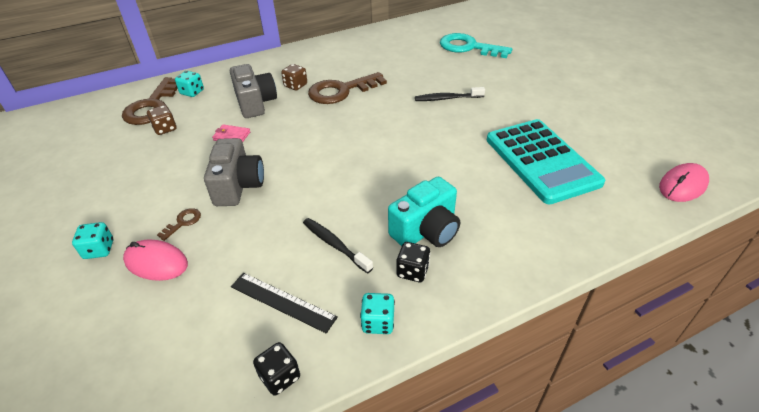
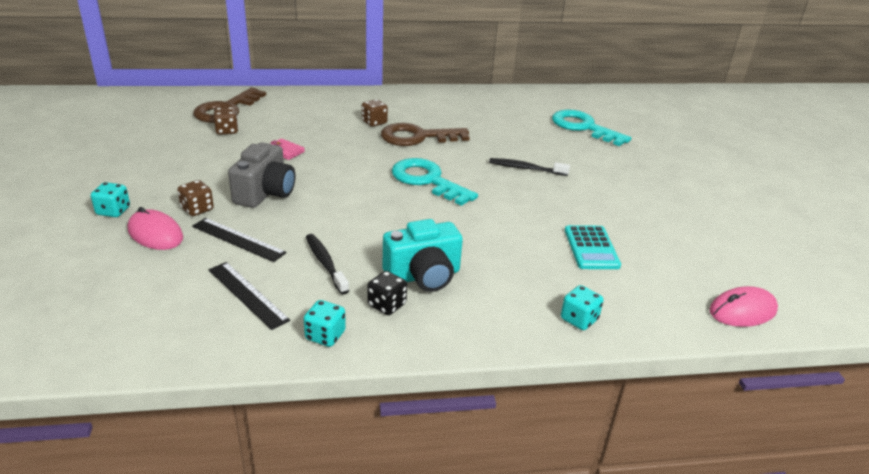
camera: 15 degrees right, 10 degrees down
brown key [157,208,201,241] -> brown dice [178,180,214,216]
turquoise dice [175,71,204,97] -> turquoise dice moved to [561,285,604,330]
grey camera [230,64,277,118] -> none
black dice [253,342,300,396] -> none
turquoise calculator [487,119,605,204] -> turquoise calculator [565,225,621,269], size x0.54
none -> black ruler [192,218,287,262]
none -> turquoise key [392,158,478,206]

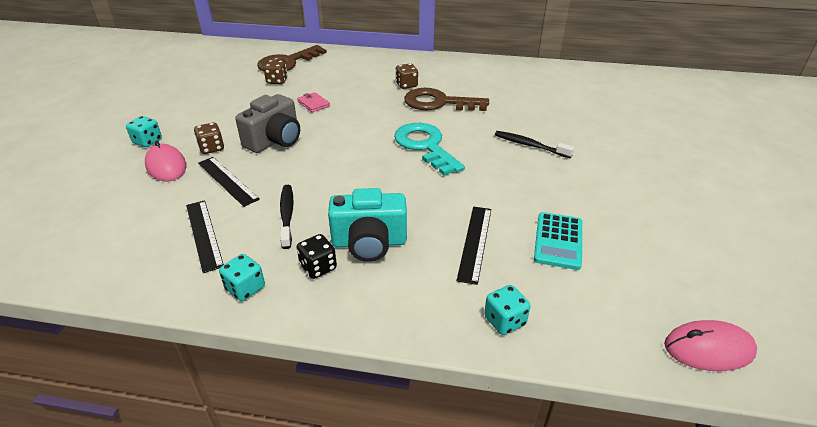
camera: 20 degrees right, 5 degrees up
turquoise key [552,109,631,146] -> none
none -> black ruler [456,206,491,285]

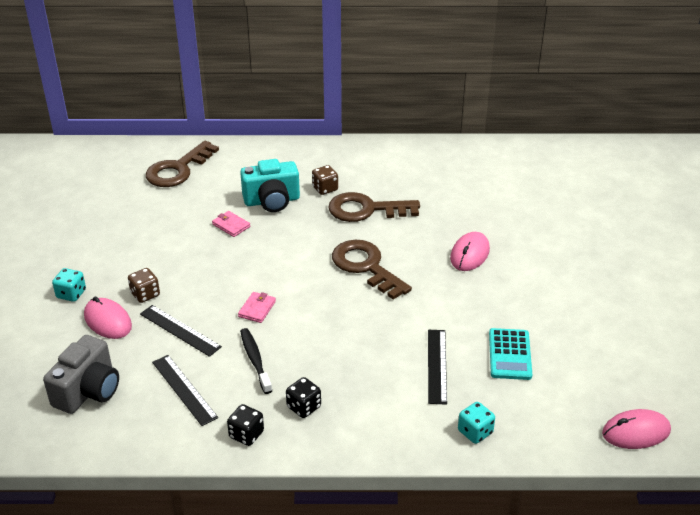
camera: 10 degrees left, 0 degrees up
turquoise dice [219,254,265,301] -> black dice [227,404,264,446]
grey camera [235,94,300,153] -> grey camera moved to [43,335,119,414]
brown dice [264,60,288,84] -> none
turquoise camera [328,188,407,262] -> turquoise camera moved to [240,159,300,212]
turquoise key [394,123,465,176] -> brown key [332,240,412,300]
black toothbrush [495,131,574,158] -> pink mouse [450,232,490,271]
none -> pink wallet [238,292,276,323]

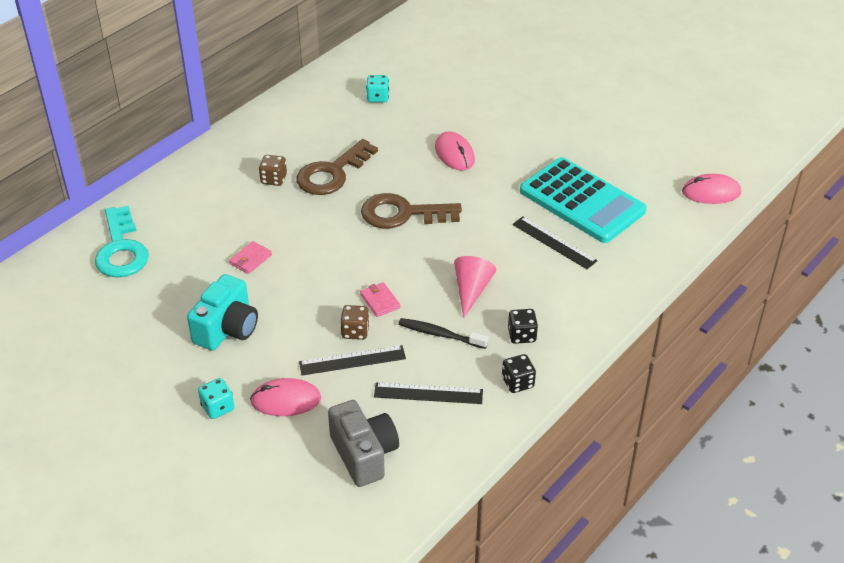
camera: 50 degrees left, 5 degrees up
brown dice [128,268,160,303] -> brown dice moved to [340,305,370,340]
brown key [146,141,219,187] -> turquoise key [95,206,149,277]
pink wallet [212,211,250,237] -> pink wallet turned 45 degrees counterclockwise [229,241,272,274]
turquoise camera [240,159,300,212] -> turquoise camera moved to [187,274,258,351]
turquoise dice [458,402,495,444] -> turquoise dice moved to [366,75,389,103]
turquoise calculator [489,328,532,380] -> turquoise calculator [520,157,647,243], size x1.87
pink mouse [602,409,671,449] -> pink mouse turned 60 degrees clockwise [682,174,741,204]
none -> pink cone [454,256,496,318]

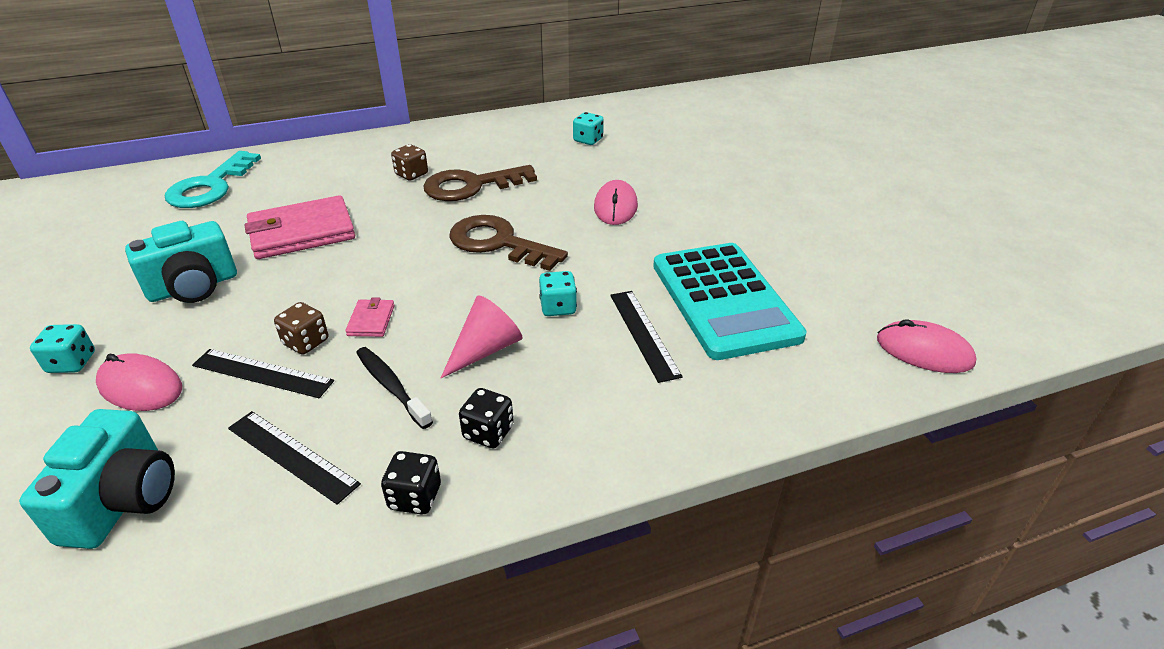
camera: 30 degrees right, 5 degrees down
pink wallet [229,241,272,274] -> pink wallet [245,195,355,259], size x2.21
grey camera [328,400,399,487] -> turquoise camera [19,409,175,549]
none -> turquoise dice [539,271,577,316]

